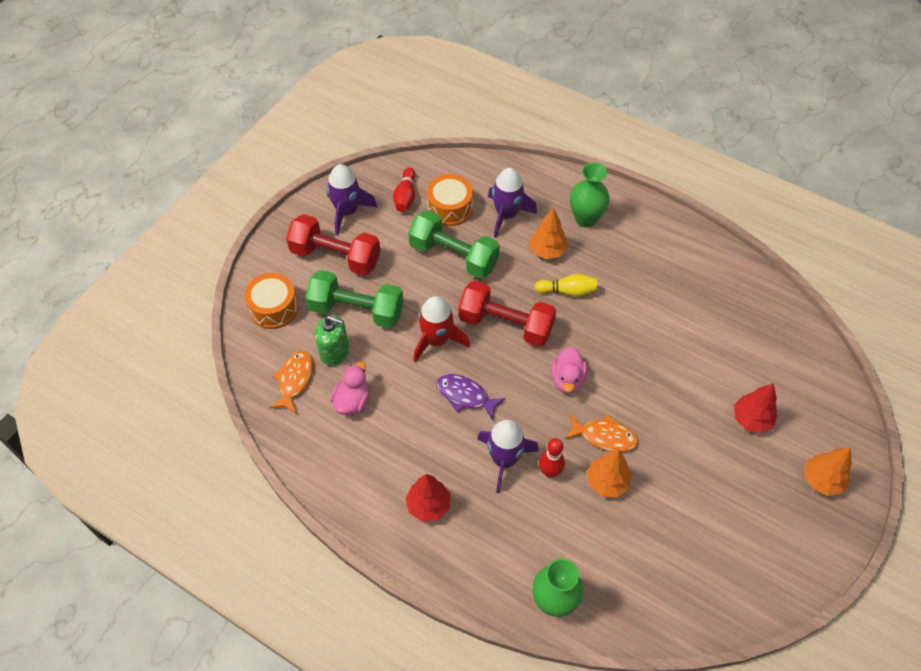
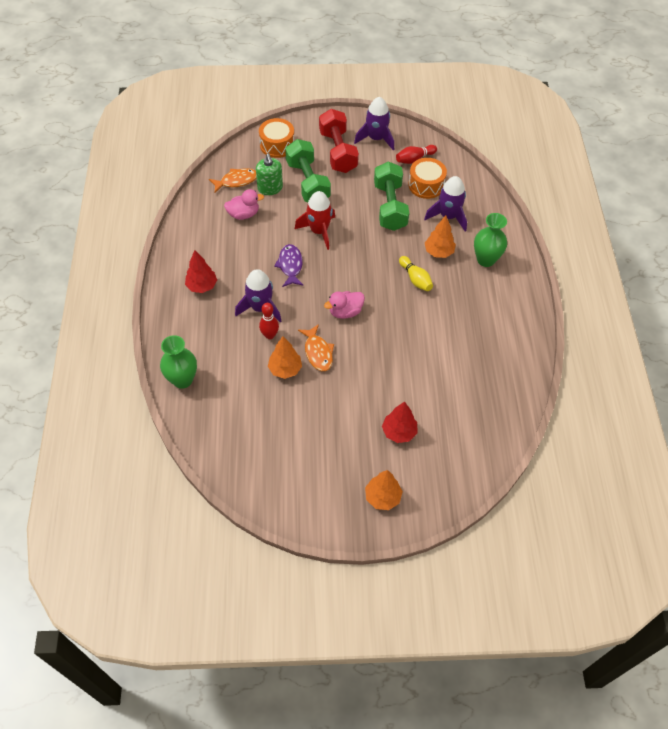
camera: 55 degrees right, 0 degrees up
red dumbbell [458,280,556,347] -> none

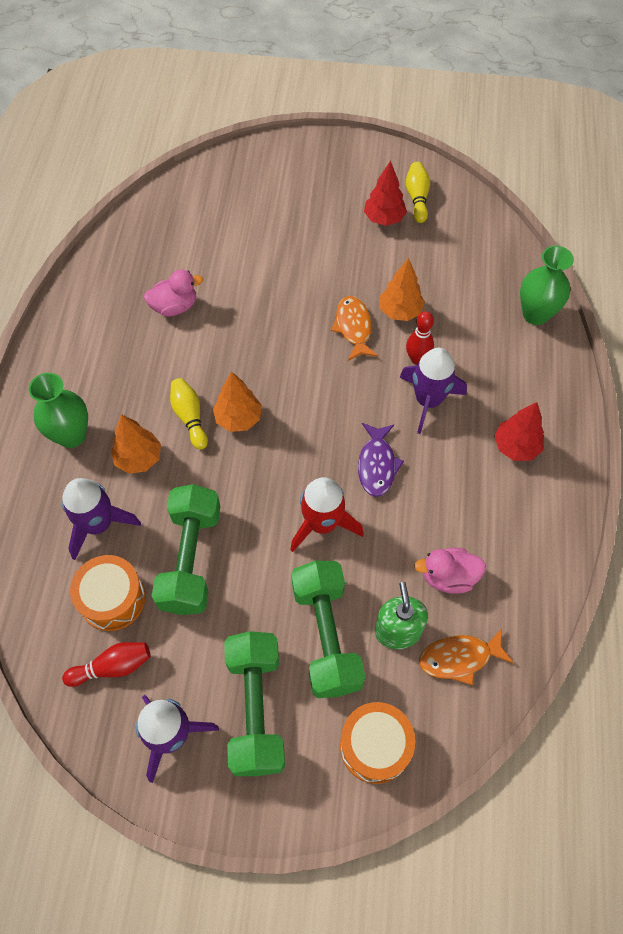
camera: 170 degrees left, 5 degrees up
red dumbbell [319,109,359,173] -> green dumbbell [224,631,285,776]
pink duck [324,291,365,319] -> pink duck moved to [144,270,203,316]
orange tree [365,470,403,510] -> orange tree moved to [213,371,262,432]
red tree [382,402,418,443] -> red tree moved to [364,161,407,226]
none -> yellow bowling pin [406,162,430,223]

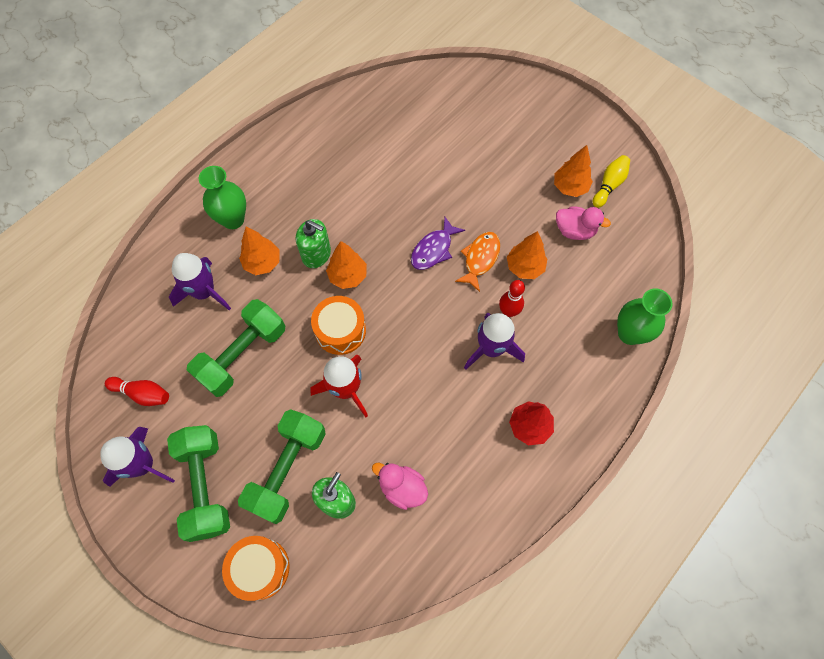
camera: 35 degrees right, 5 degrees up
orange drum [70,555,146,631] -> orange drum moved to [311,296,366,355]
pink duck [144,270,203,316] -> pink duck moved to [556,207,611,240]
yellow bowling pin [170,378,208,450] -> green soap dispenser [296,219,331,268]
green dumbbell [224,631,285,776] -> green dumbbell turned 45 degrees counterclockwise [167,425,230,542]
purple fish [358,423,404,497] -> purple fish moved to [411,217,465,270]
red tree [364,161,407,226] -> orange tree [554,145,593,197]
orange fish [419,628,514,685] -> none

